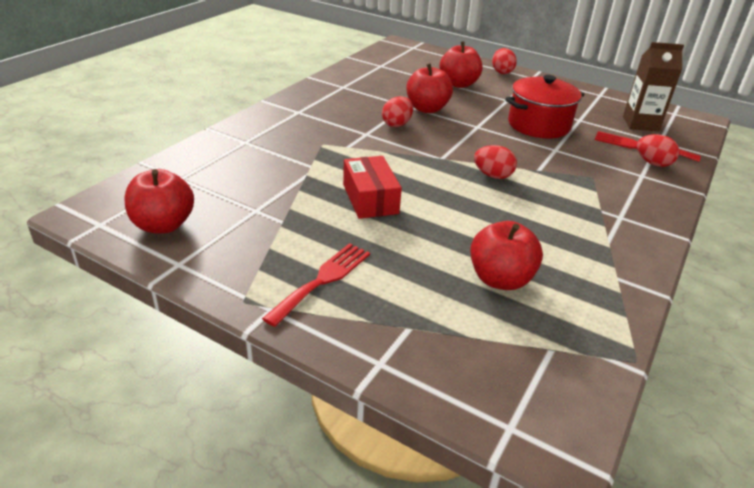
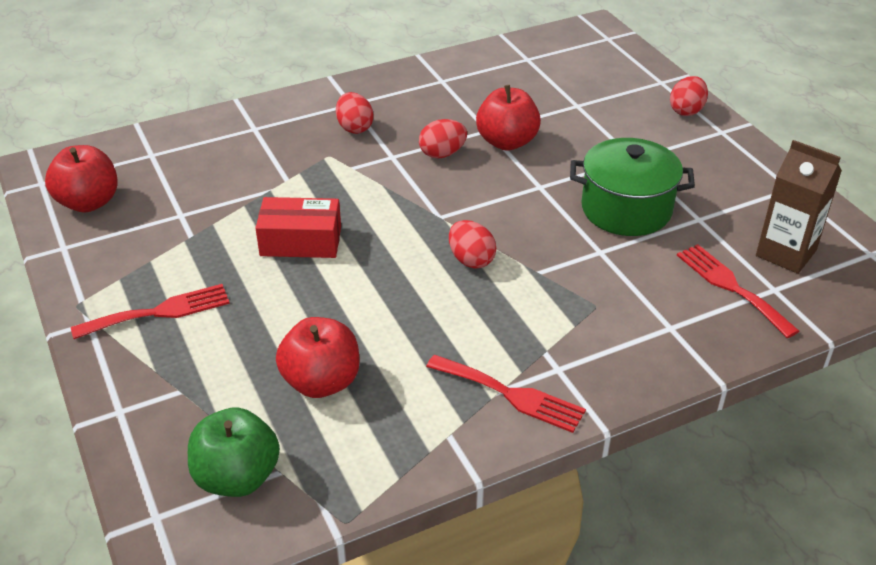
camera: 35 degrees right, 5 degrees up
red box [343,156,402,219] -> red box turned 75 degrees clockwise [256,197,341,258]
red apple [439,41,483,88] -> none
red pot [505,75,585,138] -> green pot [570,138,695,236]
red egg [637,134,679,167] -> red egg moved to [336,92,374,134]
none -> green apple [188,407,280,497]
none -> red fork [426,355,586,433]

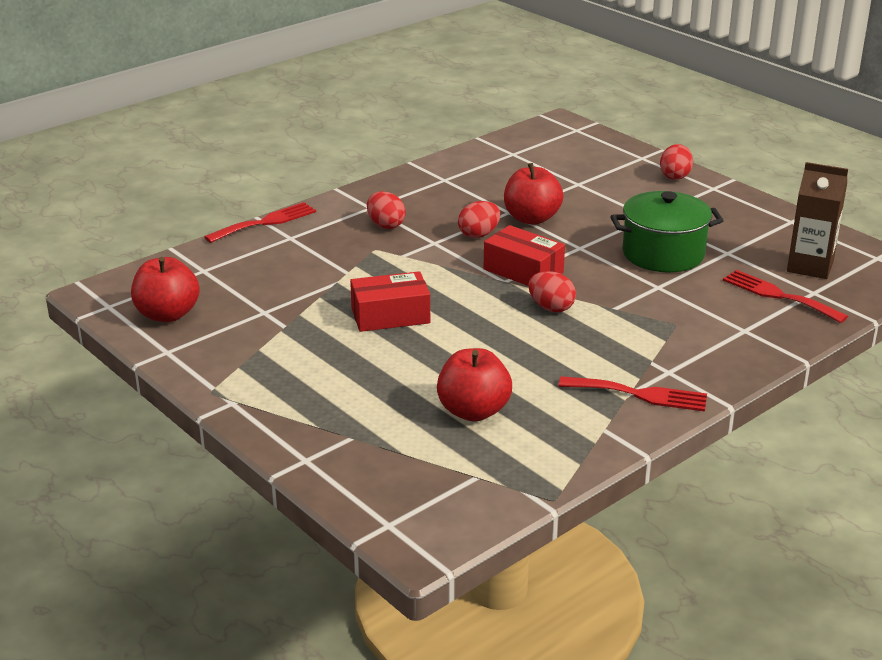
camera: 15 degrees left, 10 degrees down
red fork [71,284,230,339] -> red fork moved to [204,202,316,243]
green apple [188,407,280,497] -> none
none -> red box [484,225,565,286]

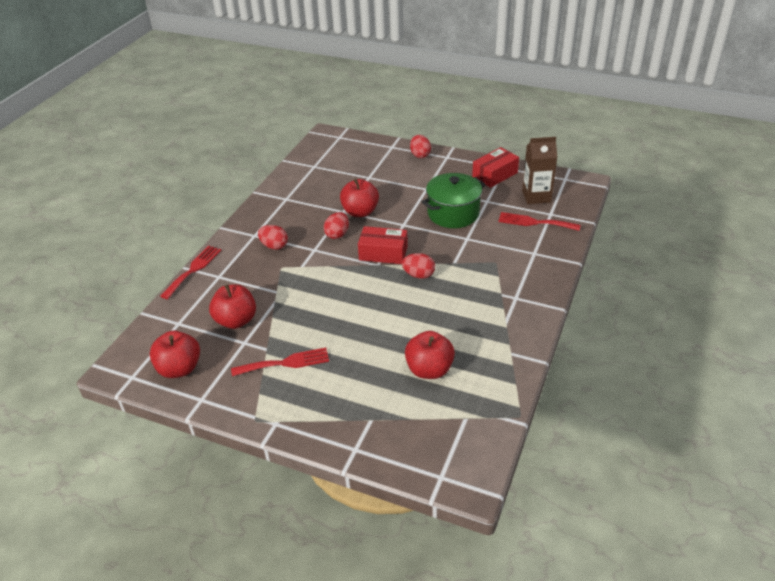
camera: 25 degrees left, 10 degrees up
red box [350,271,430,332] -> red box moved to [472,147,519,188]
red fork [559,376,707,412] -> red fork moved to [231,348,329,376]
none -> red apple [209,284,256,329]

